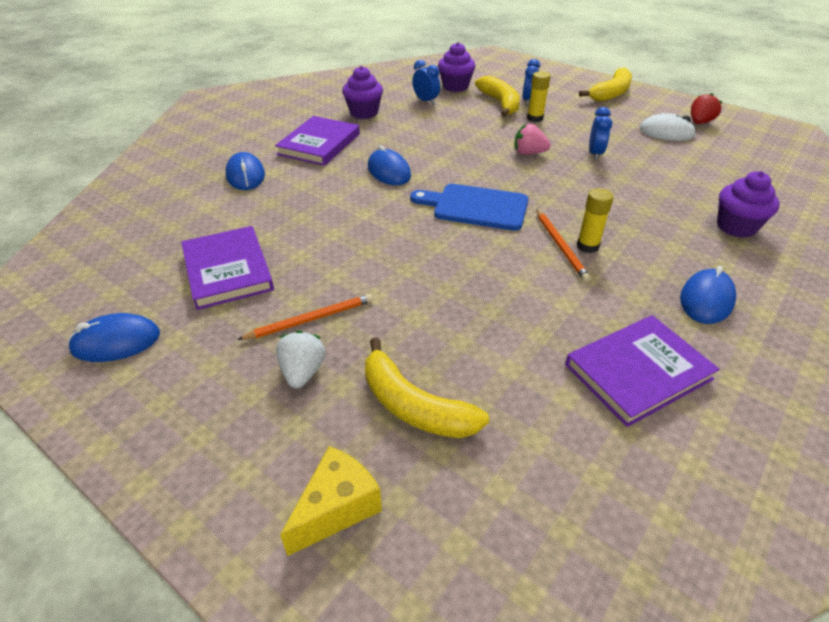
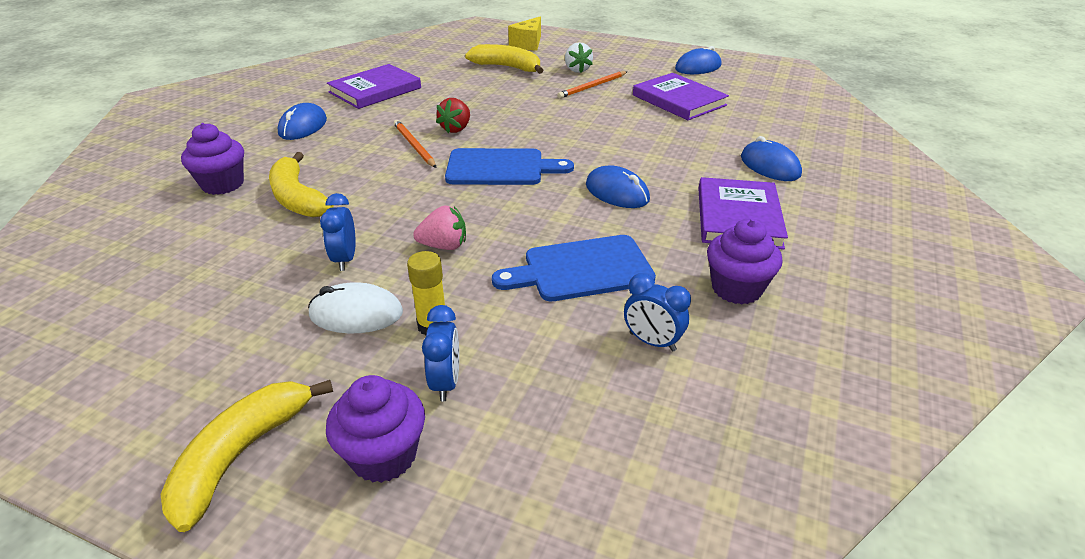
camera: 165 degrees right, 5 degrees down
purple cupcake [438,42,475,92] -> purple cupcake moved to [326,375,425,483]
yellow banana [475,76,520,117] -> yellow banana moved to [269,152,334,217]
yellow glue stick [577,188,613,253] -> none
white mouse [639,113,696,141] -> white mouse moved to [308,282,403,333]
red strawberry [691,93,722,124] -> red strawberry moved to [436,98,470,133]
none -> blue cutting board [492,235,656,301]

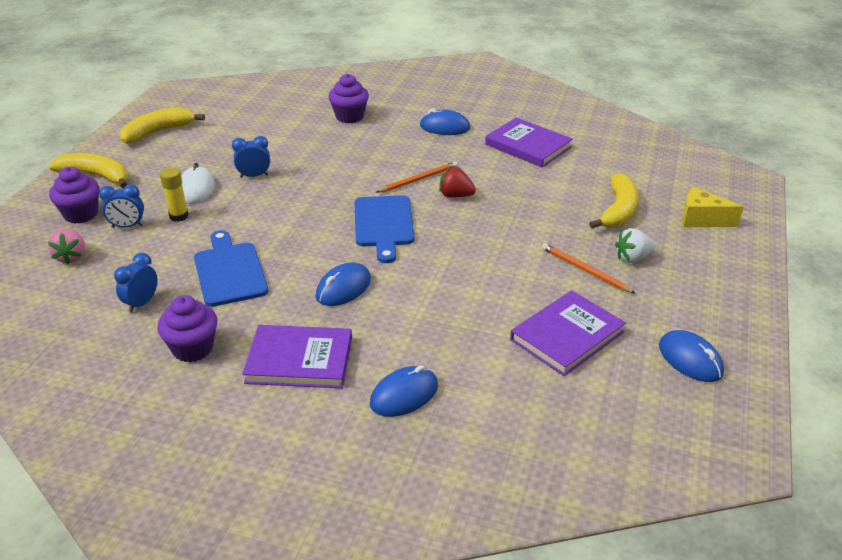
camera: 85 degrees right, 0 degrees up
yellow banana [269,152,334,217] -> yellow banana moved to [119,107,205,144]
pink strawberry [413,205,466,250] -> pink strawberry moved to [48,229,85,265]

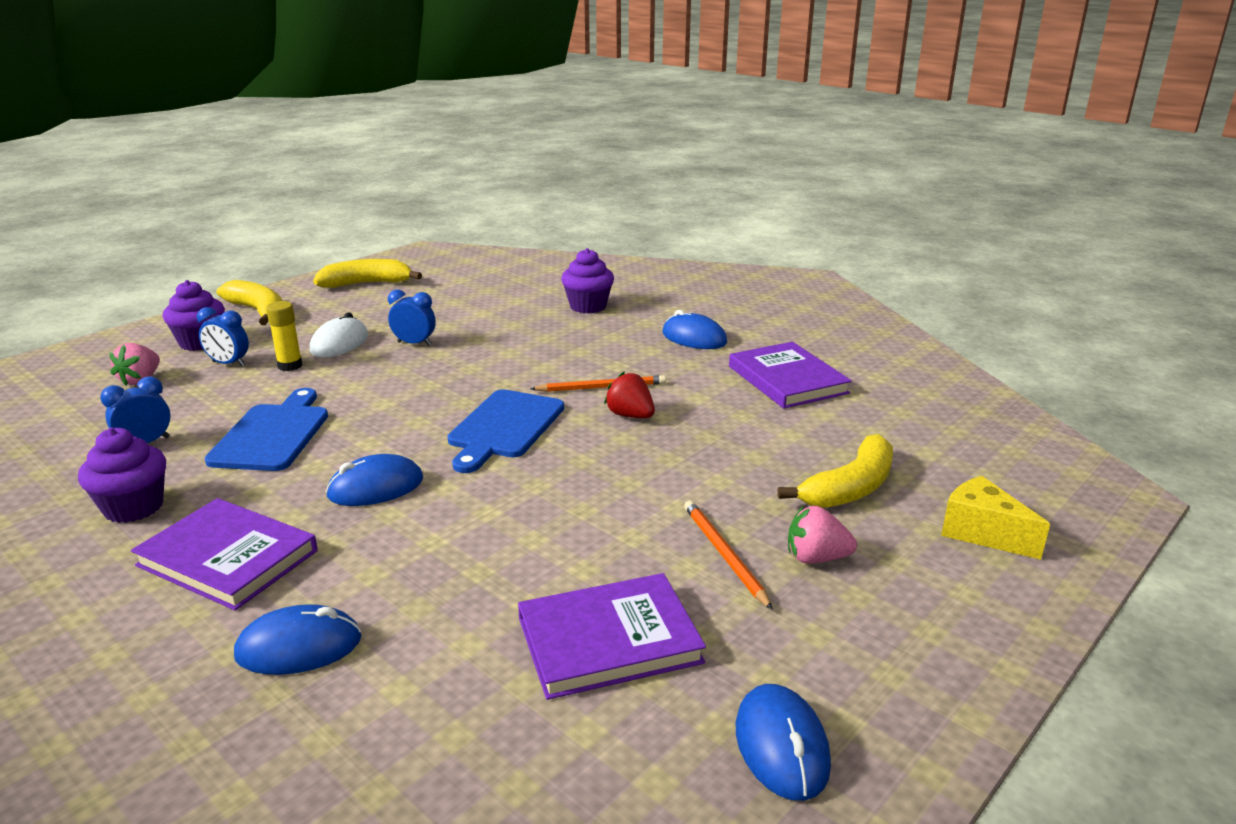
camera: 25 degrees right, 10 degrees down
white strawberry [615,228,655,263] -> pink strawberry [788,506,857,564]

